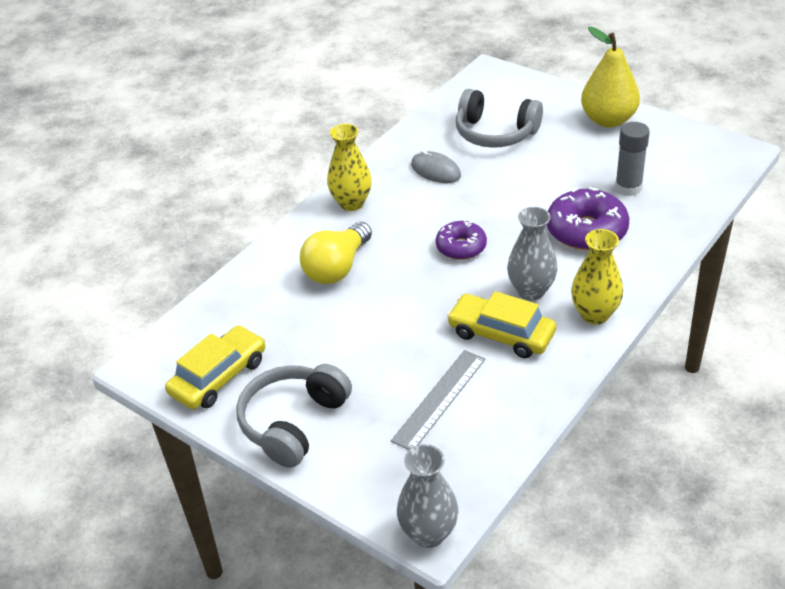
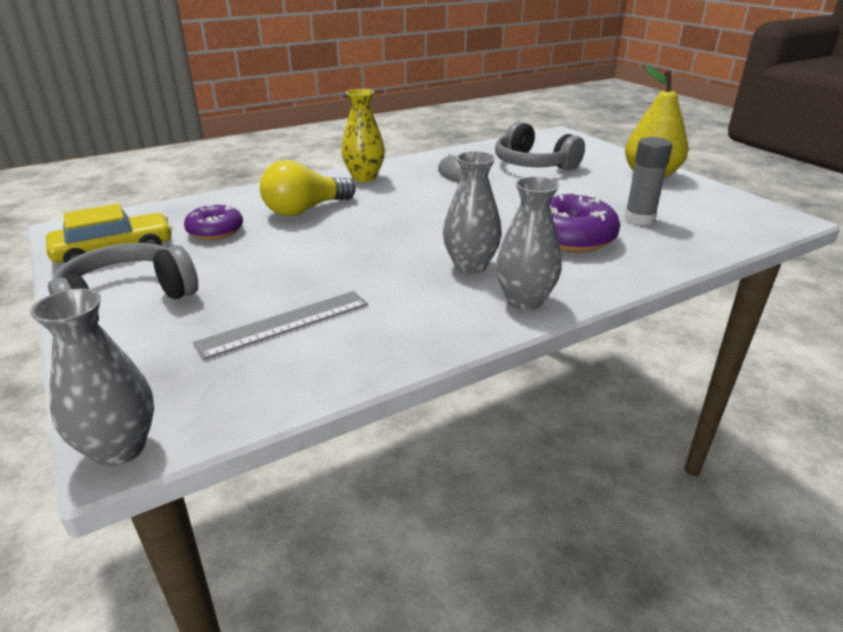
camera: 20 degrees right, 10 degrees down
purple donut [436,221,487,260] -> purple donut moved to [184,205,243,240]
yellow car [447,291,556,358] -> none
yellow vase [571,229,623,325] -> grey vase [496,176,562,310]

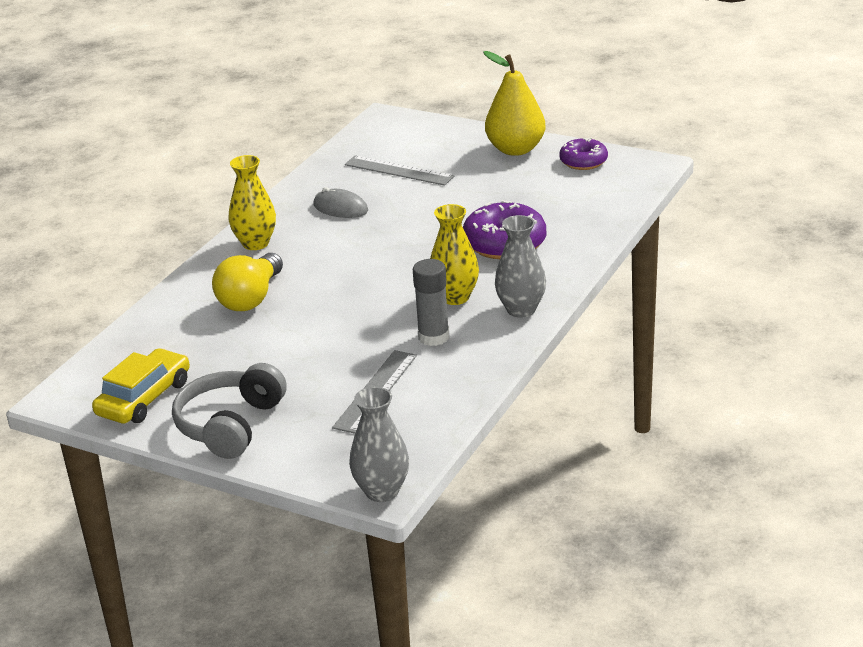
camera: 30 degrees left, 0 degrees up
purple donut [184,205,243,240] -> purple donut moved to [559,138,608,170]
grey vase [443,151,502,274] -> yellow vase [430,204,479,305]
grey headphones [495,121,585,170] -> grey ruler [345,155,454,186]
grey glue stick [624,137,673,225] -> grey glue stick moved to [413,259,449,346]

